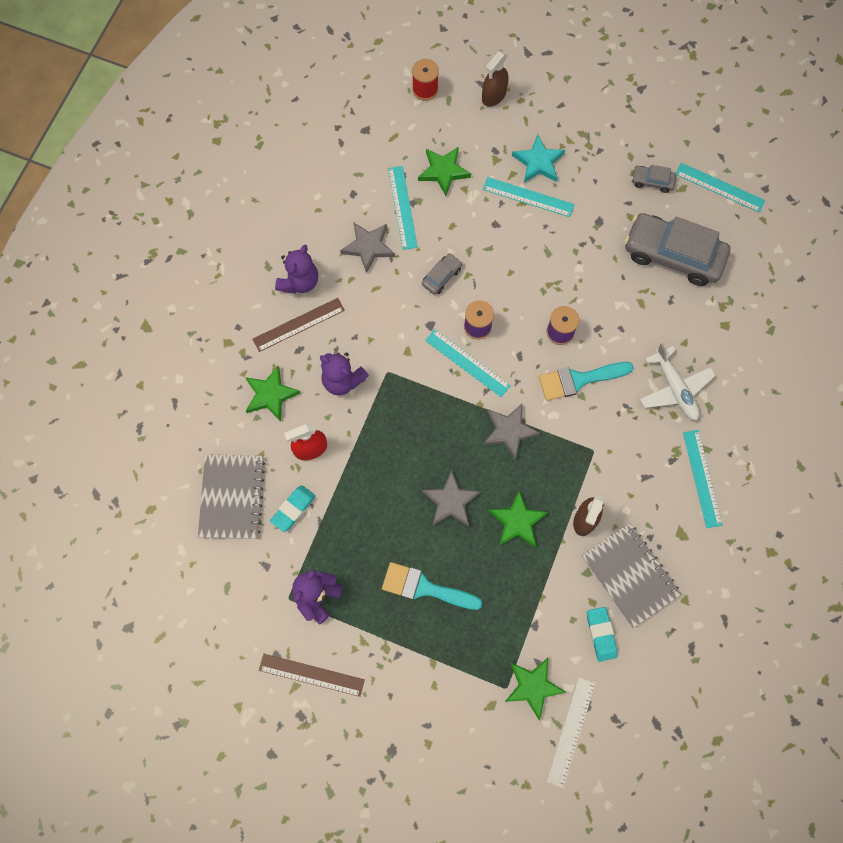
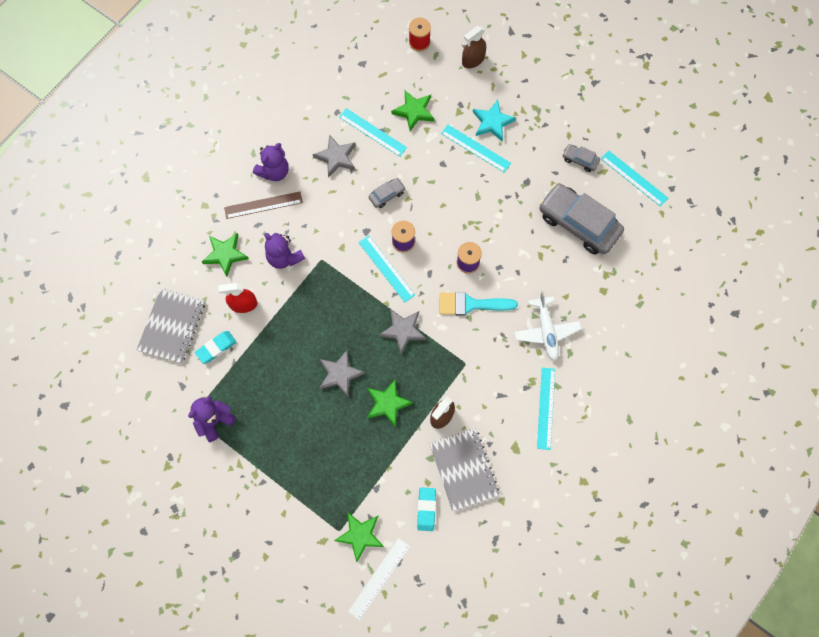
camera: 15 degrees right, 0 degrees up
brown ruler [259,654,365,697] -> none
turquoise brush [382,562,483,610] -> none
turquoise ruler [388,166,418,250] -> turquoise ruler turned 60 degrees counterclockwise [339,108,407,157]

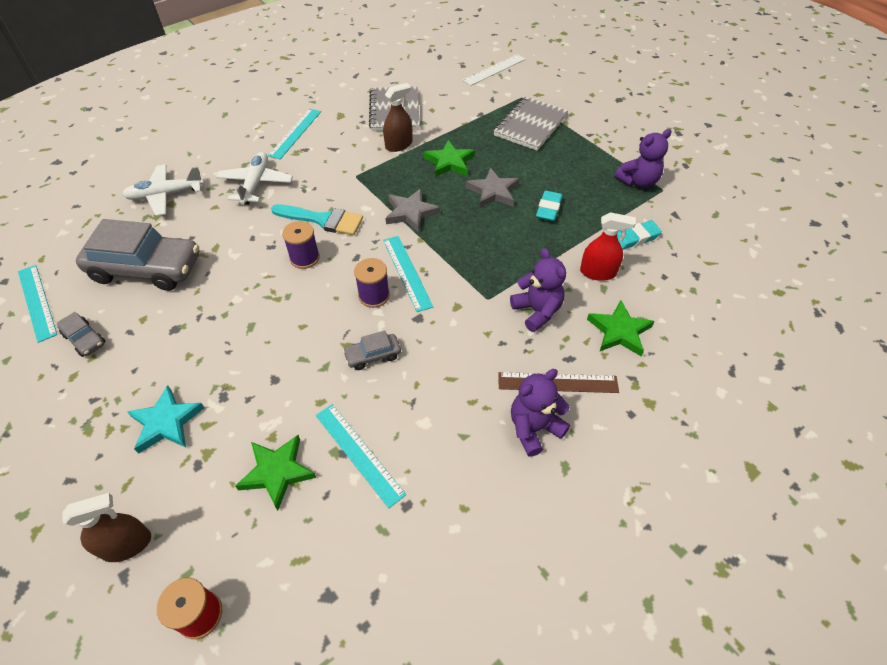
camera: 165 degrees left, 20 degrees down
grey notebook [137,288,205,364] -> grey notebook moved to [493,97,568,151]
grey star [313,134,356,178] -> none
green star [334,513,384,562] -> none
turquoise eraser [417,487,436,531] -> turquoise eraser moved to [536,190,562,222]
turquoise ruler [441,125,511,173] -> none
grey car [539,183,624,254] -> grey car turned 45 degrees counterclockwise [76,219,199,291]
none -> white plane [122,164,204,216]

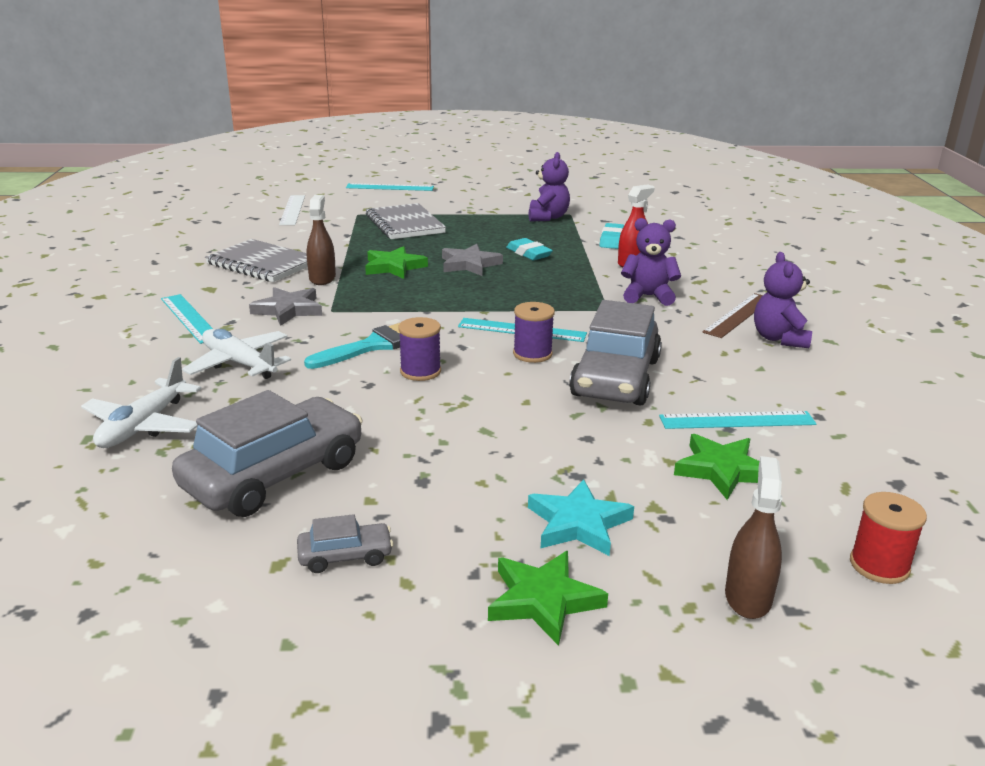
camera: 55 degrees left, 25 degrees down
turquoise ruler [18,265,57,343] -> turquoise ruler moved to [346,183,434,191]
grey car [343,331,401,370] -> grey car [569,300,662,406], size x2.24
grey star [385,189,440,233] -> grey star moved to [249,287,322,326]
green star [587,300,655,356] -> green star moved to [488,551,608,646]

